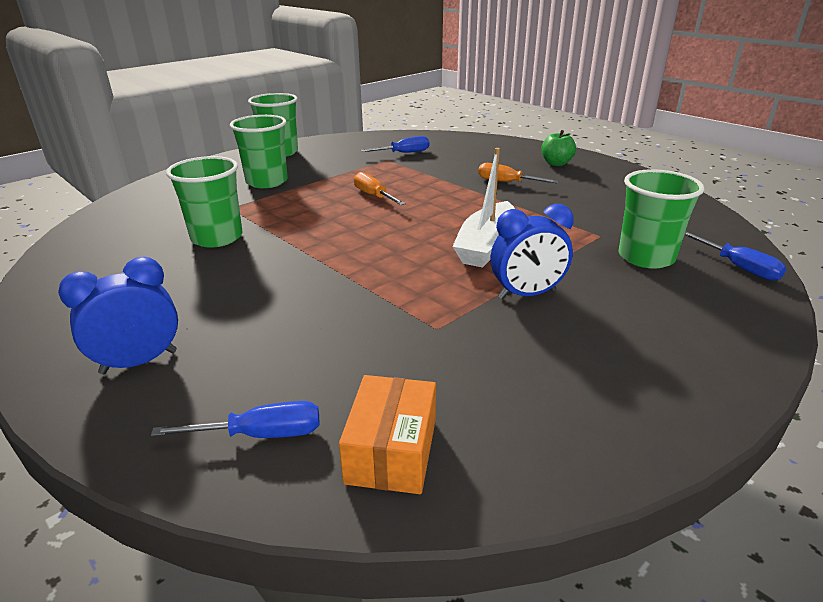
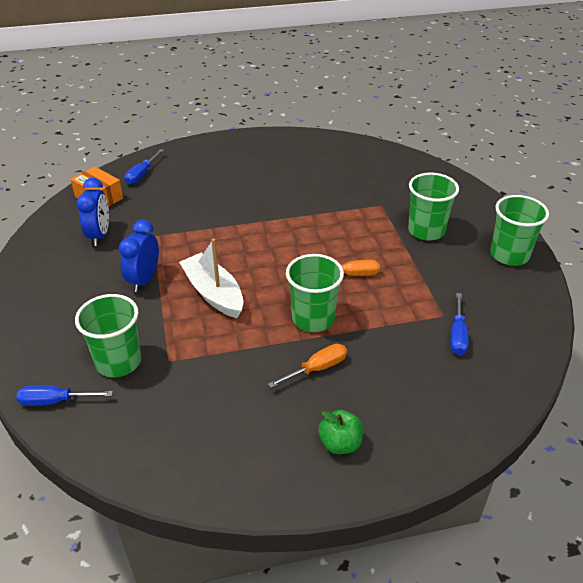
camera: 120 degrees right, 10 degrees up
blue clock [58,257,178,374] -> blue clock moved to [76,178,109,246]
green cup [166,156,242,247] -> green cup moved to [286,254,344,332]

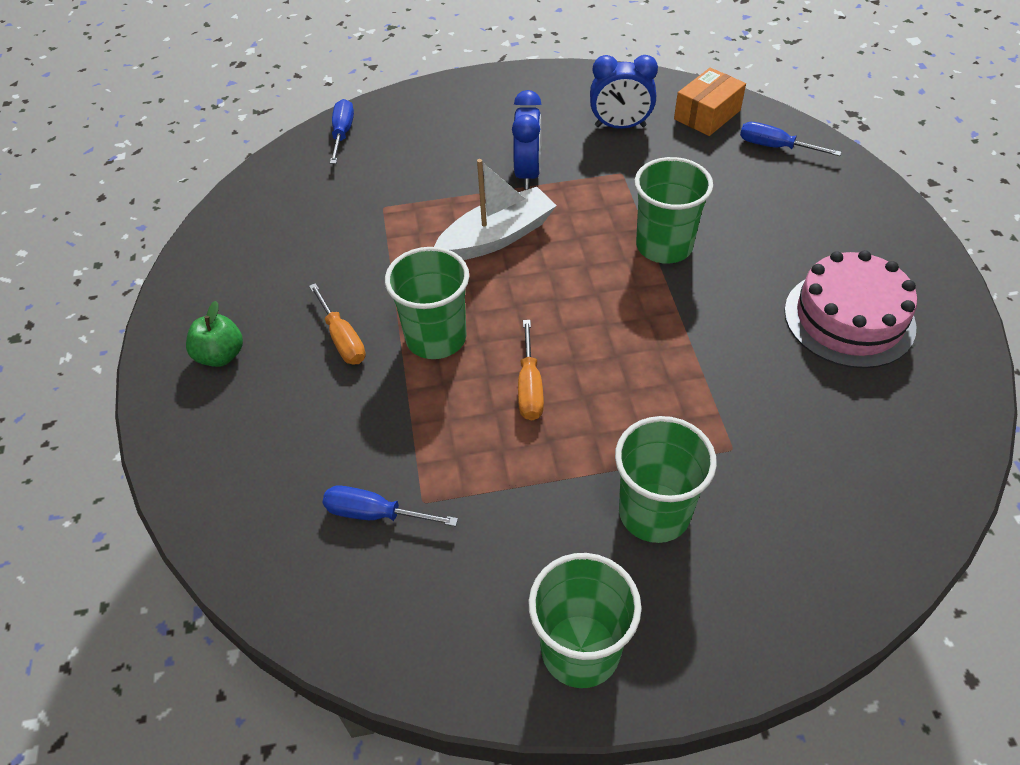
camera: 95 degrees right, 10 degrees up
green cup [75,294,141,377] -> green cup moved to [634,157,713,264]
blue clock [119,220,159,292] -> blue clock turned 75 degrees clockwise [512,90,542,189]
none -> pink cake [784,250,917,368]

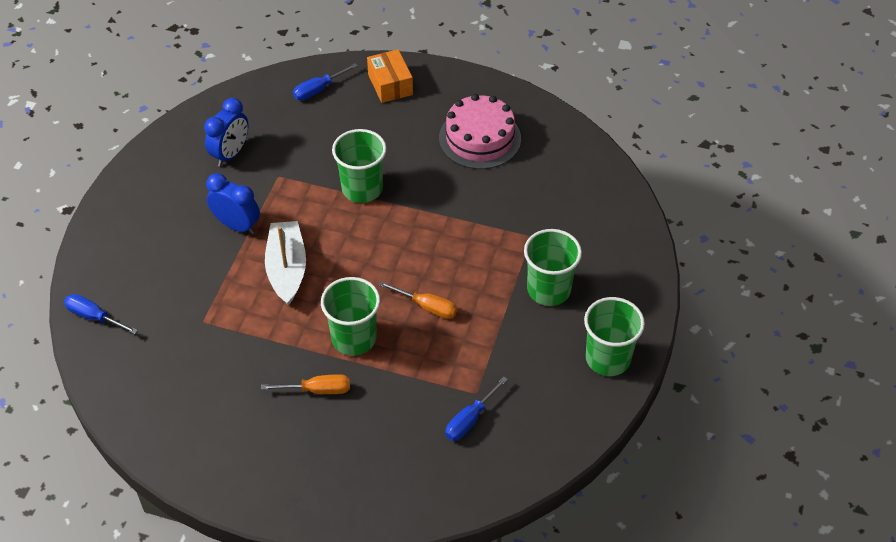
camera: 65 degrees left, 0 degrees up
green apple [186,301,243,367] -> none
orange box [674,68,746,136] -> orange box moved to [367,49,413,103]

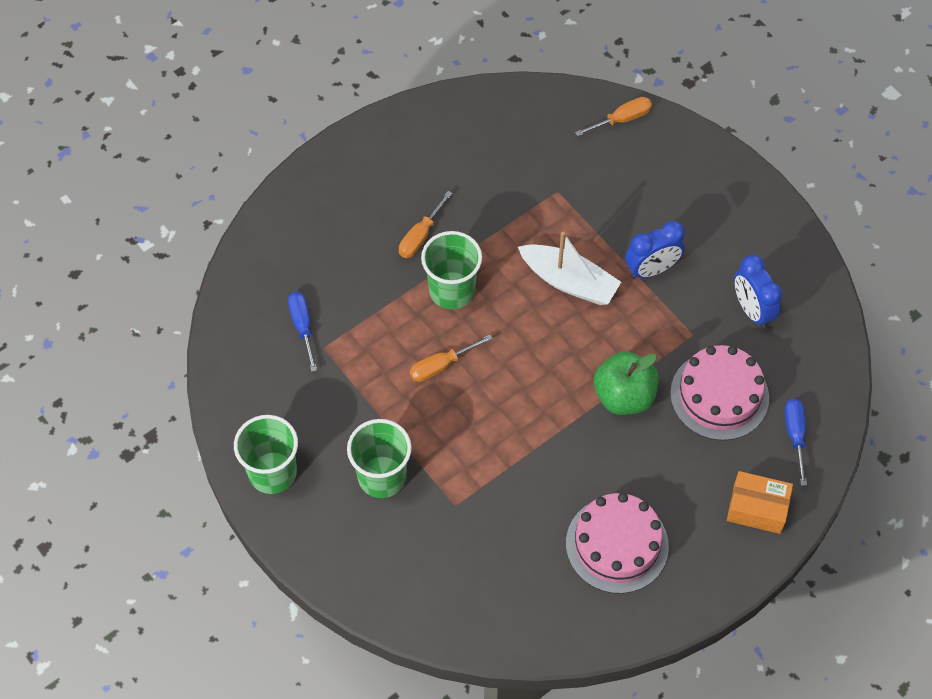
camera: 125 degrees right, 10 degrees up
blue screwdriver [64,294,138,334] -> orange screwdriver [575,97,652,137]
green cup [332,129,387,203] -> green apple [594,351,659,415]
none -> pink cake [670,345,769,440]

